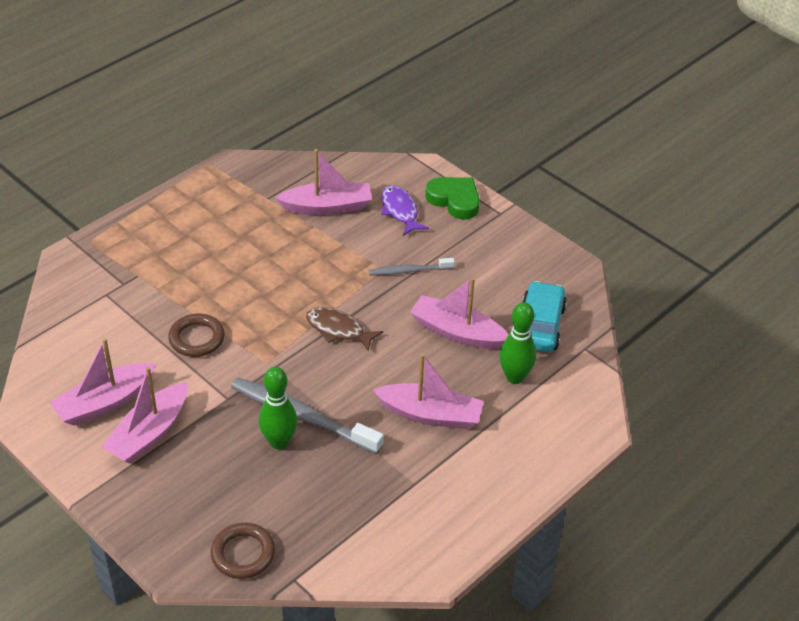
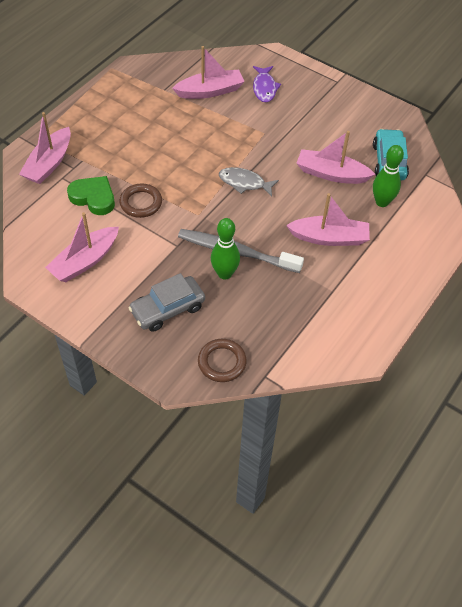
camera: 10 degrees left, 10 degrees up
pink boat [101,367,187,464] -> pink boat moved to [19,112,71,184]
brown fish [306,307,383,352] -> grey fish [219,167,279,197]
grey toothbrush [369,258,455,276] -> none
purple fish [381,185,429,236] -> purple fish turned 150 degrees counterclockwise [253,66,281,102]
green heart [425,177,480,219] -> green heart moved to [67,176,115,215]
none -> grey car [128,273,205,332]

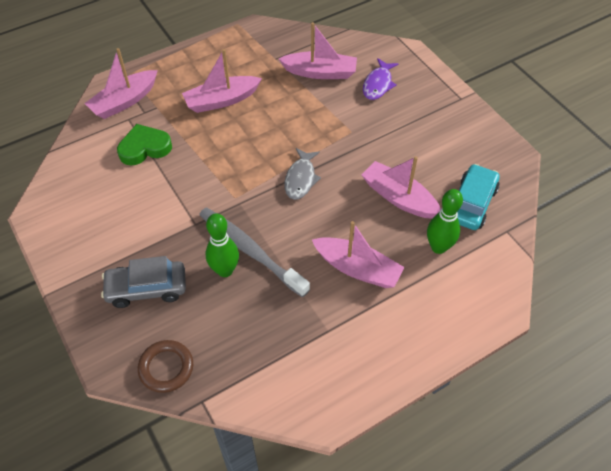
camera: 25 degrees right, 0 degrees up
pink boat [45,212,119,282] -> pink boat moved to [182,49,262,113]
green heart [67,176,115,215] -> green heart turned 75 degrees counterclockwise [117,124,172,165]
brown ring [120,184,162,218] -> none
grey fish [219,167,279,197] -> grey fish turned 120 degrees counterclockwise [284,148,321,200]

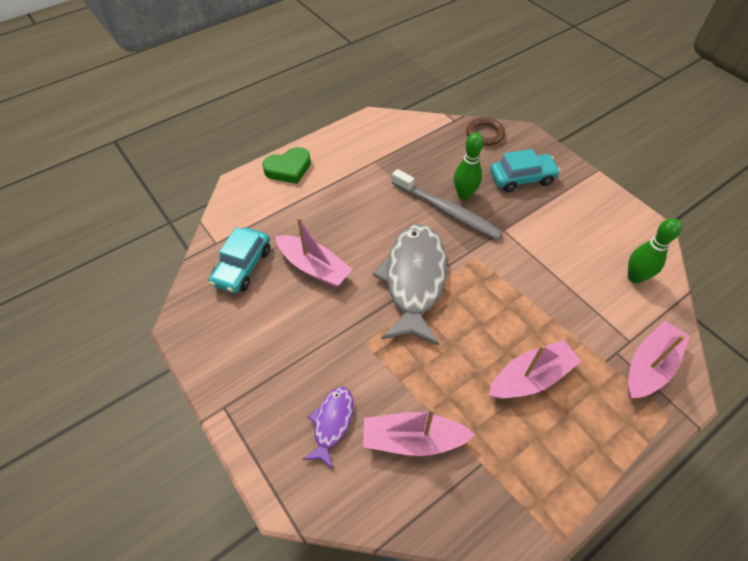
camera: 175 degrees right, 0 degrees up
grey car [101,256,186,308] -> turquoise car [490,149,561,192]
green heart [117,124,172,165] -> green heart moved to [262,147,311,184]
grey fish [284,148,321,200] -> grey fish [372,224,447,345], size x2.03
pink boat [312,221,404,288] -> none
green bowling pin [427,189,463,254] -> green bowling pin moved to [628,218,682,283]

